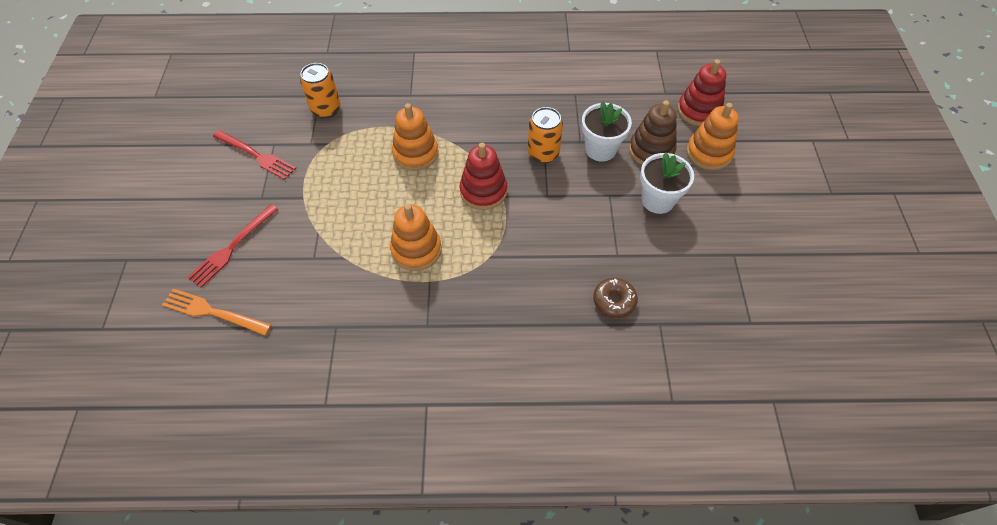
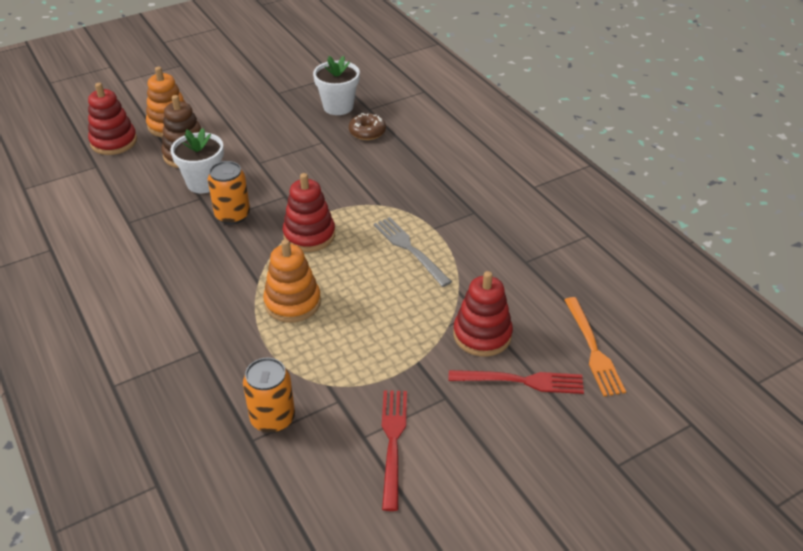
camera: 120 degrees left, 15 degrees down
orange stacking toy [390,204,442,271] -> grey fork [374,217,452,287]
white flower pot [640,152,694,214] -> white flower pot moved to [313,56,360,115]
none -> red stacking toy [453,271,513,356]

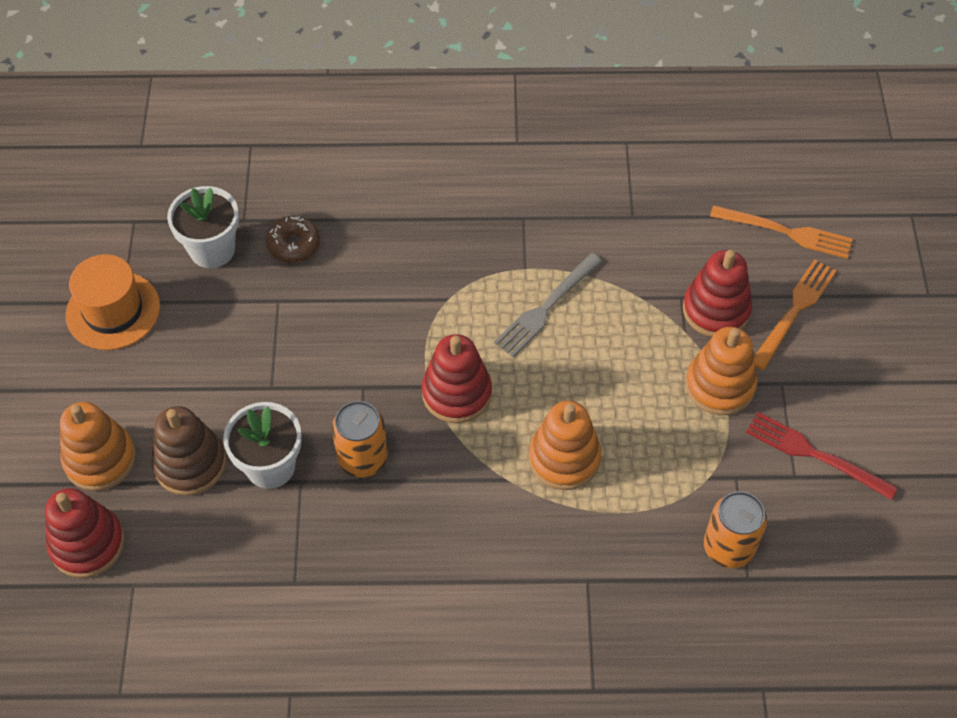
camera: 60 degrees left, 15 degrees up
grey fork [374,217,452,287] -> grey fork turned 45 degrees counterclockwise [494,253,603,357]
red fork [448,370,584,394] -> orange fork [754,259,836,370]
none -> orange hat [66,254,160,350]
none -> orange stacking toy [685,327,757,415]

